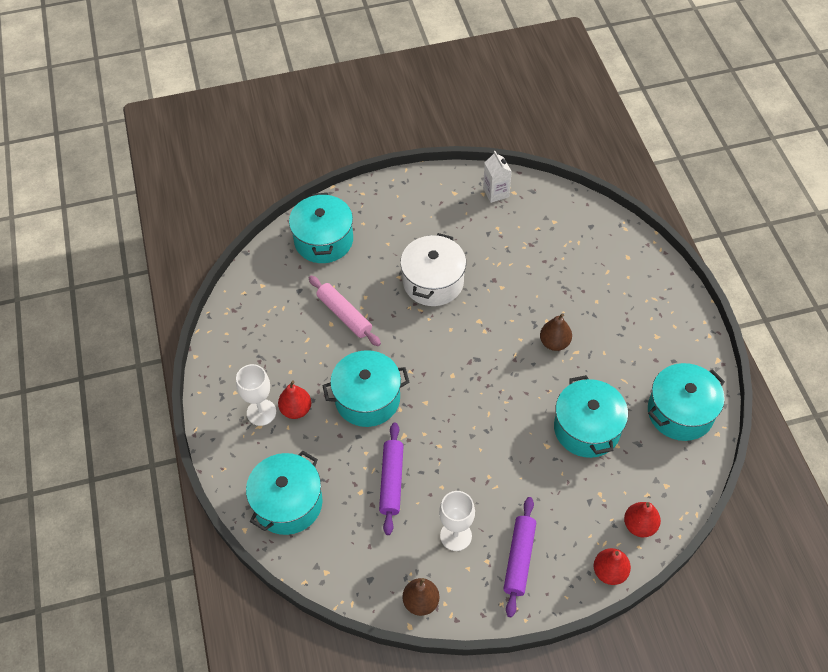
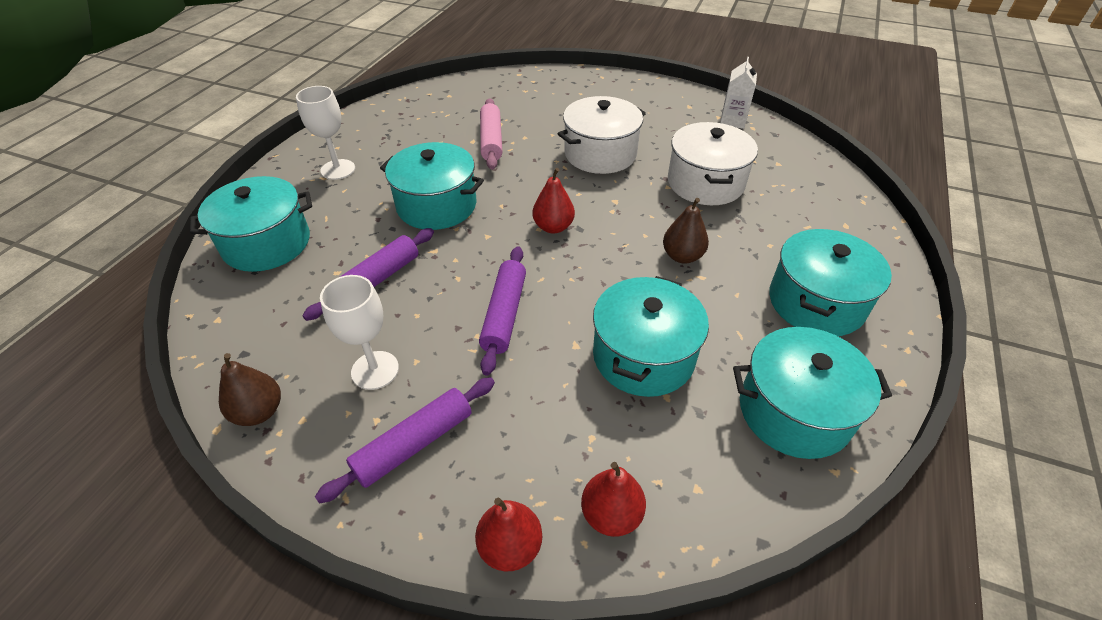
camera: 35 degrees right, 10 degrees down
red pear [278,381,311,419] -> red pear moved to [532,168,575,234]
turquoise pot [289,193,353,263] -> turquoise pot moved to [769,229,892,336]
none -> purple rolling pin [479,246,526,376]
none -> white pot [668,122,758,205]

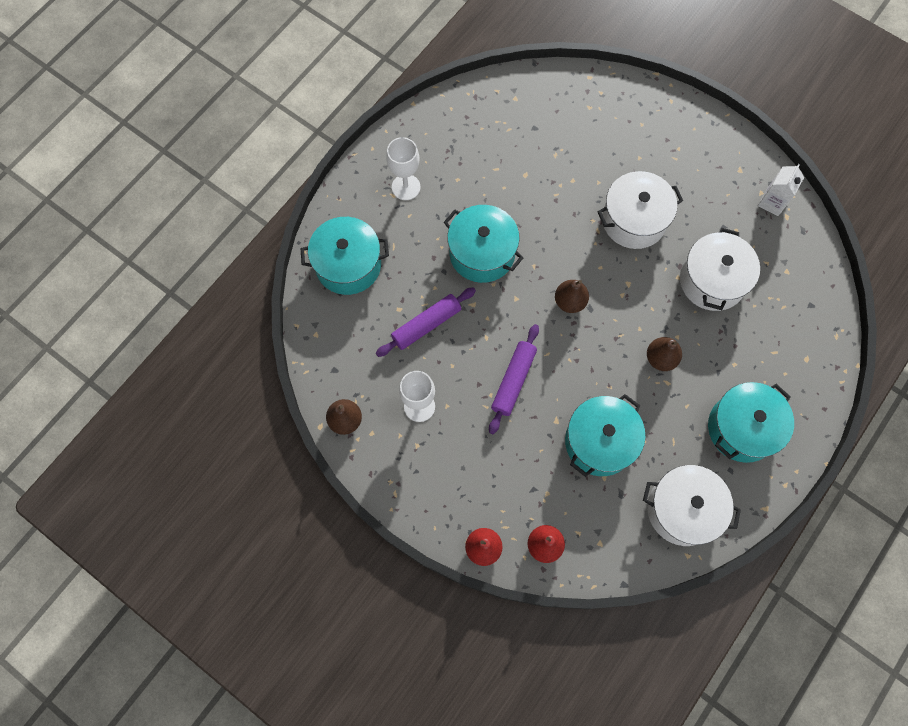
camera: 15 degrees right, 25 degrees up
purple rolling pin [315,377,495,504] -> none
pink rolling pin [480,98,502,170] -> none
red pear [532,168,575,234] -> brown pear [555,280,589,313]
turquoise pot [733,327,892,459] -> white pot [643,465,741,546]

